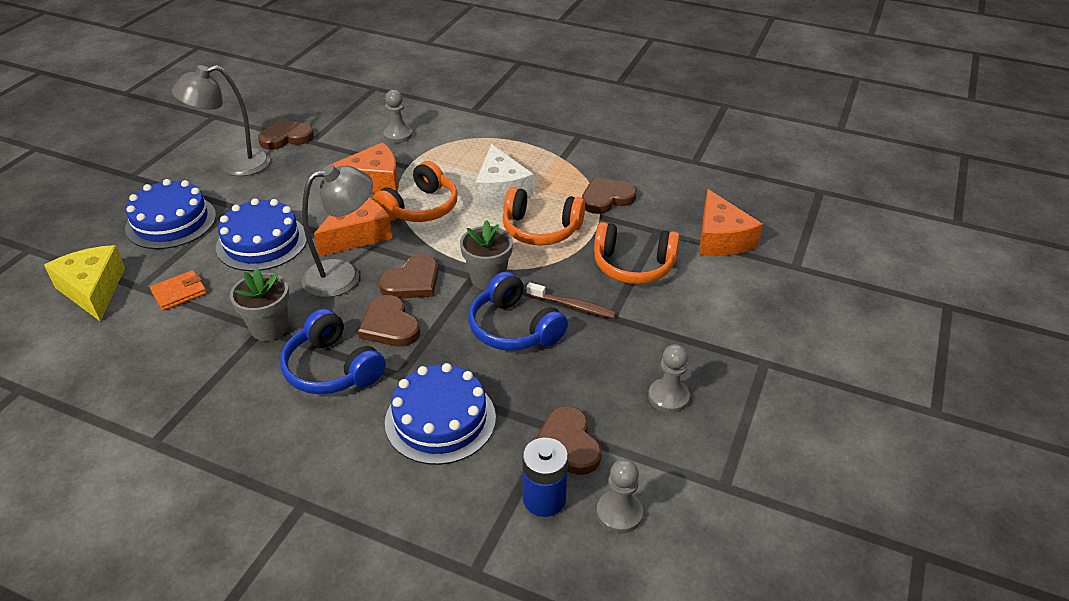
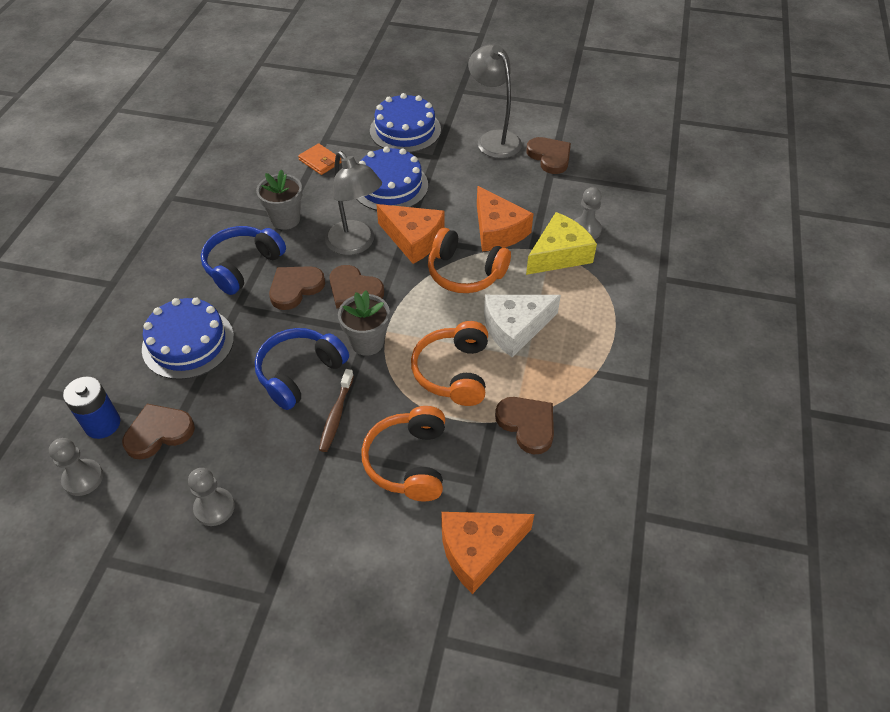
camera: 80 degrees right, 10 degrees up
yellow cheese [44,245,125,322] -> yellow cheese moved to [526,212,597,275]

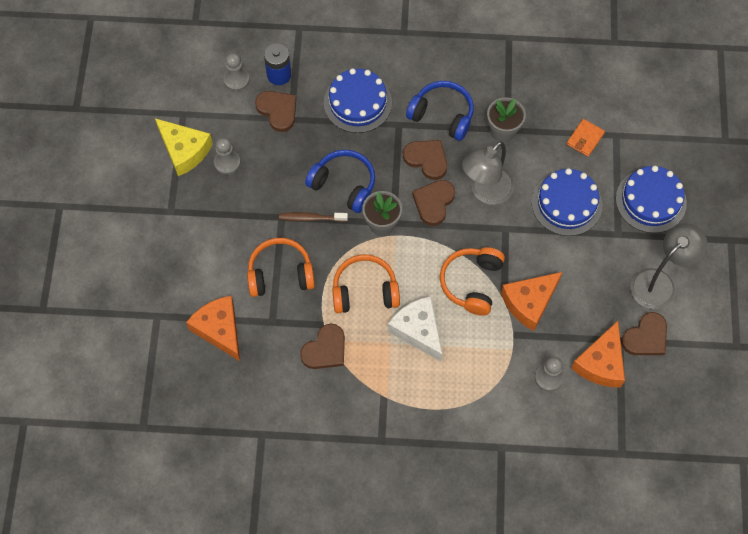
camera: 80 degrees right, 15 degrees up
orange cheese [376,204,444,264] -> orange cheese moved to [571,321,625,388]
yellow cheese [526,212,597,275] -> yellow cheese moved to [155,118,213,176]

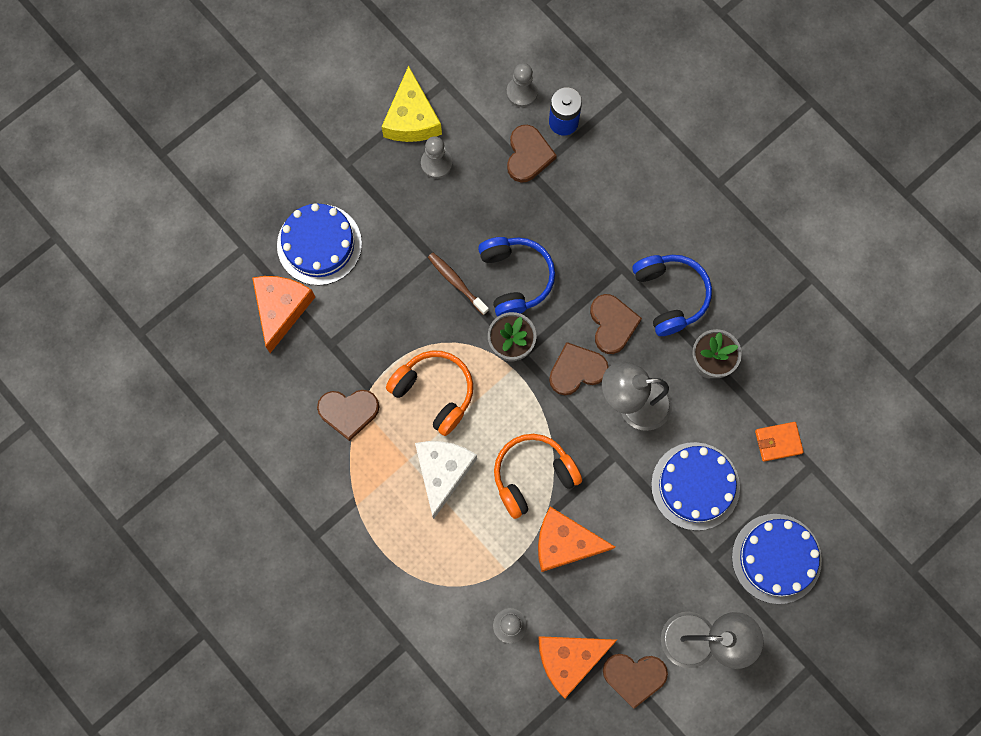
camera: 45 degrees right, 10 degrees up
orange headphones [247,238,315,297] -> none
blue cake [324,68,392,133] -> blue cake moved to [277,203,362,285]

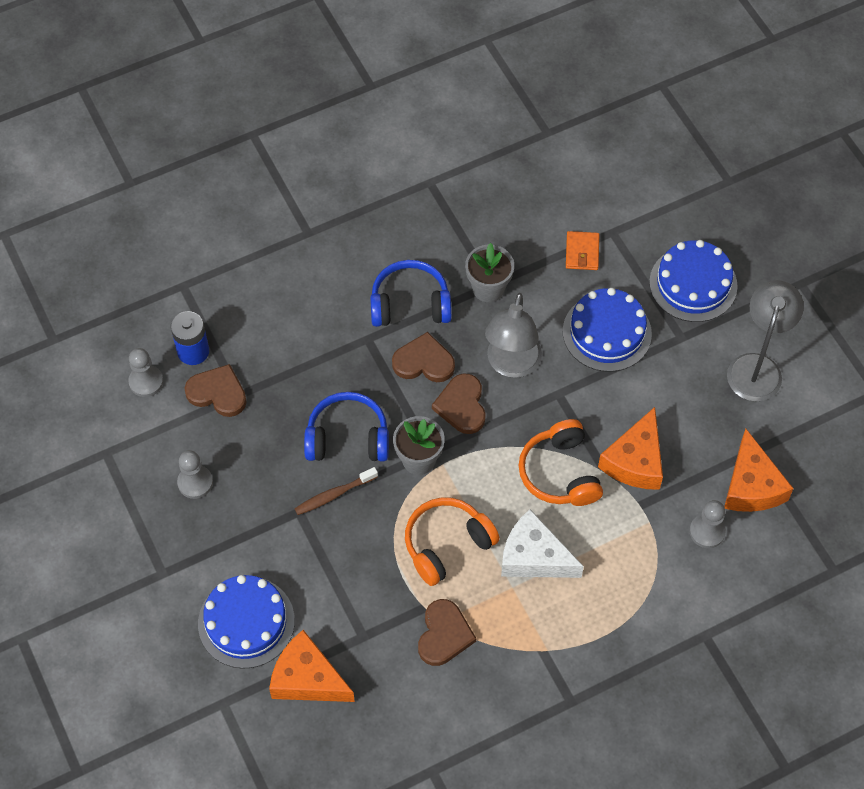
camera: 75 degrees left, 15 degrees down
yellow cheese [382,66,442,142] -> none
brown heart [603,654,668,709] -> none

